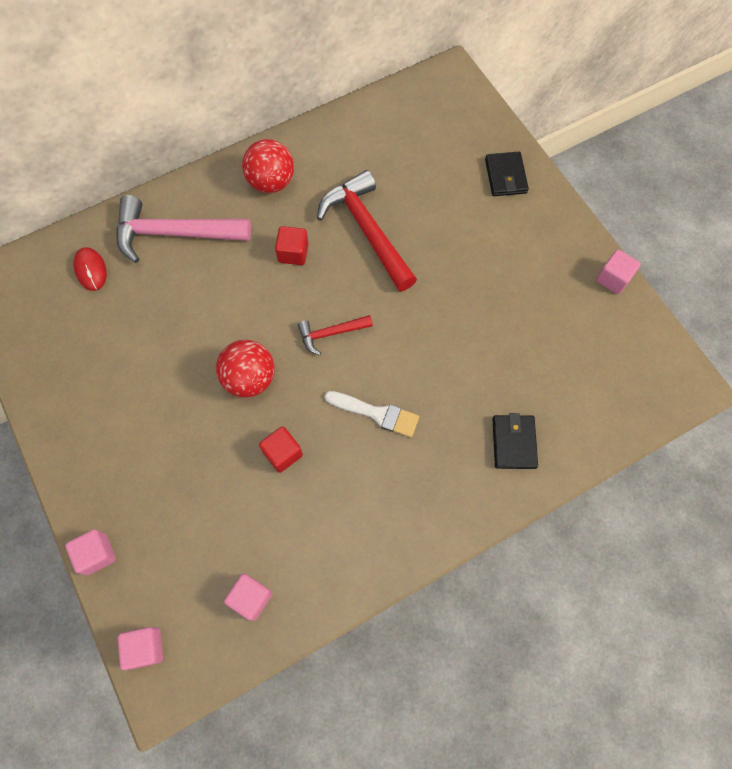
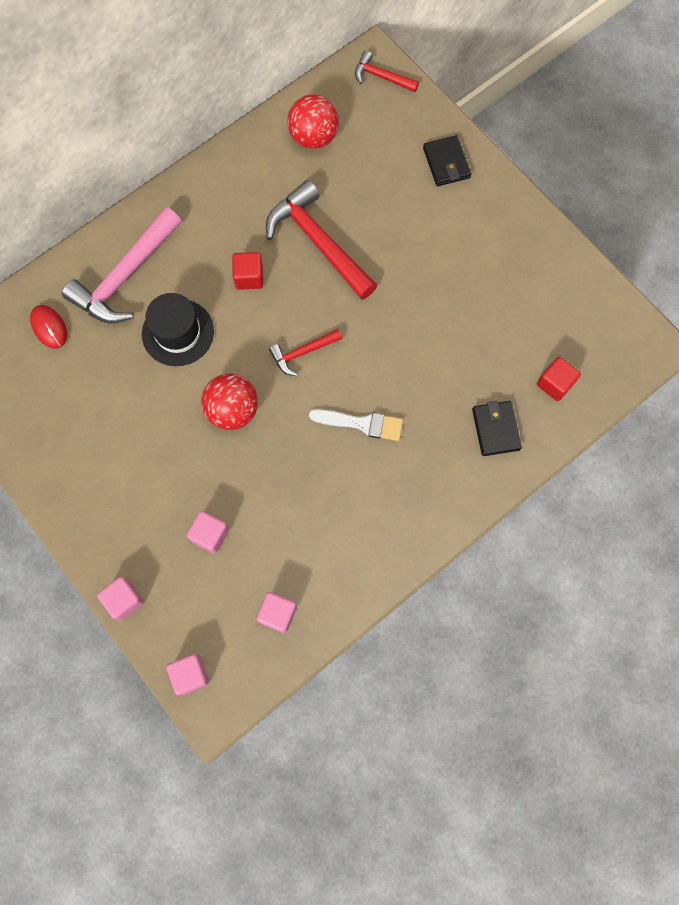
camera: 10 degrees left, 5 degrees up
pink hammer [116,195,251,263] -> pink hammer turned 45 degrees counterclockwise [62,207,181,323]
red ball [242,139,294,193] -> red ball moved to [287,94,339,149]
red cube [259,426,303,473] -> red cube moved to [537,357,581,401]
pink cube [596,250,641,294] -> pink cube moved to [187,511,229,554]
none -> black hat [142,293,214,366]
none -> red hammer [355,51,419,92]

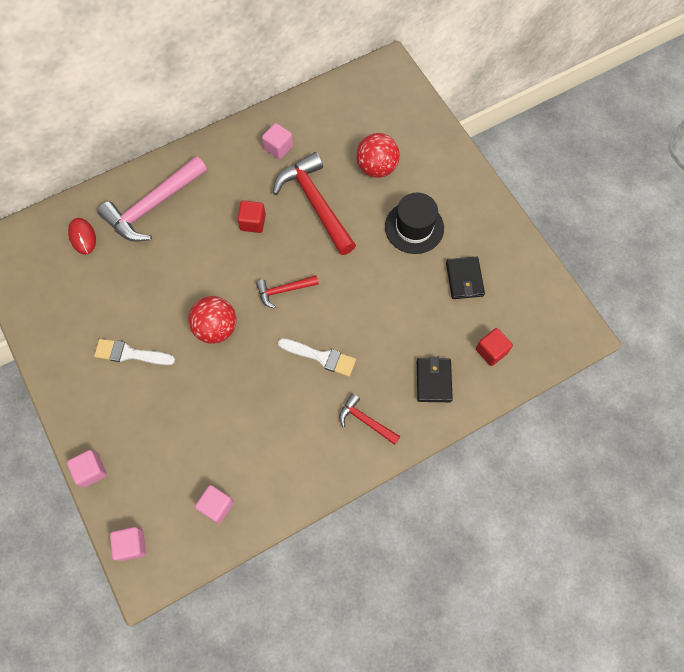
camera: 10 degrees right, 5 degrees down
black hat [142,293,214,366] -> black hat moved to [385,193,444,254]
pink cube [187,511,229,554] -> pink cube moved to [262,123,293,159]
red ball [287,94,339,149] -> red ball moved to [356,133,400,178]
red hammer [355,51,419,92] -> red hammer moved to [339,393,400,445]
black wallet [423,135,472,186] -> black wallet moved to [446,257,485,299]
none -> white brush [94,339,175,365]

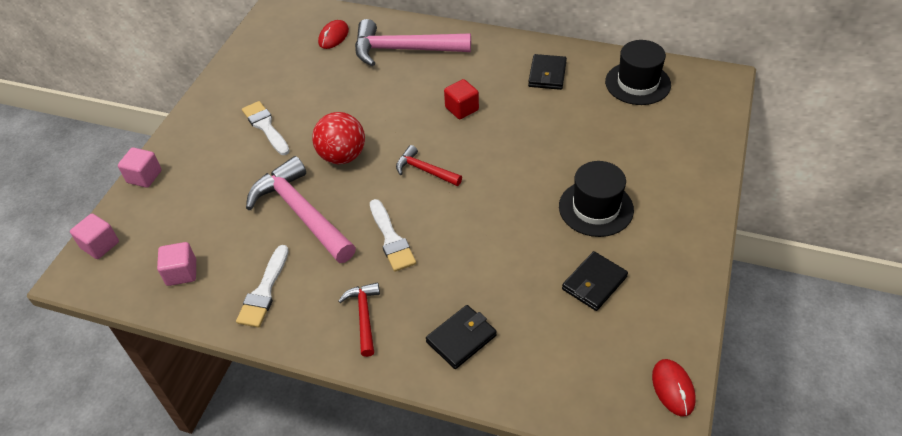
camera: 50 degrees right, 20 degrees down
pink cube [262,123,293,159] -> black wallet [528,54,567,90]
red hammer [273,152,356,255] -> none
red ball [356,133,400,178] -> none
red cube [476,328,513,366] -> none
none -> white brush [236,245,289,328]
none -> pink hammer [246,156,356,263]
none -> black hat [605,40,671,105]
none -> red mouse [652,359,696,416]

